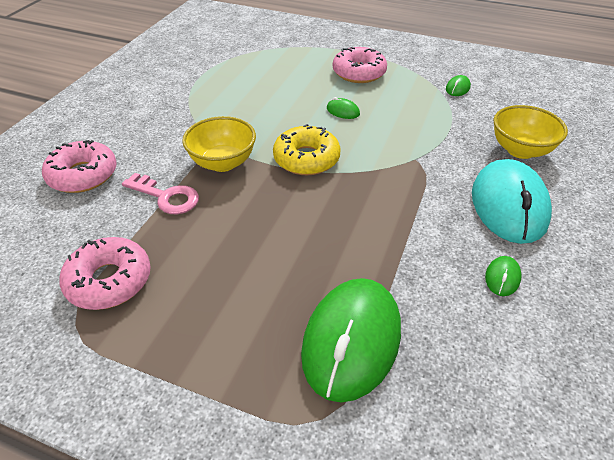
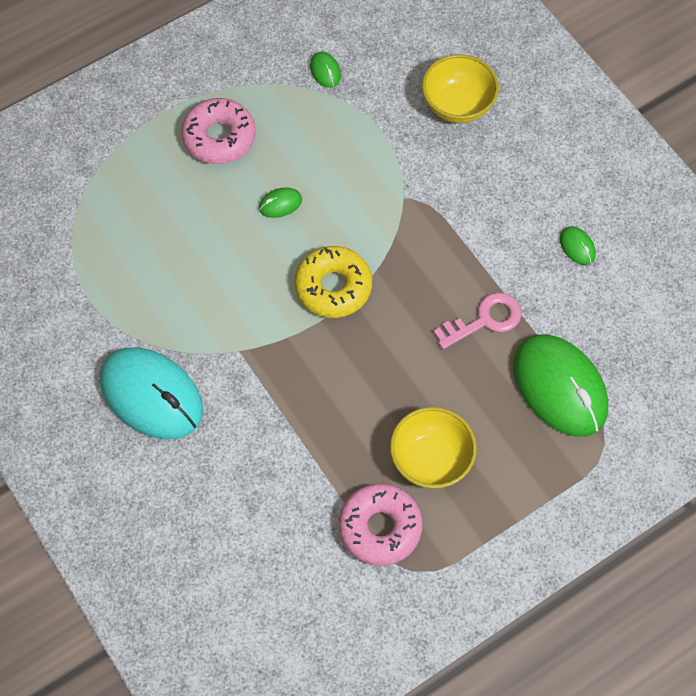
camera: 55 degrees left, 20 degrees up
pink donut [42,140,117,193] -> none
pink key [122,173,199,214] -> pink key moved to [433,292,522,349]
yellow bowl [182,116,256,172] -> yellow bowl moved to [390,407,477,489]
turquoise mouse [472,159,552,244] -> turquoise mouse moved to [100,347,203,440]

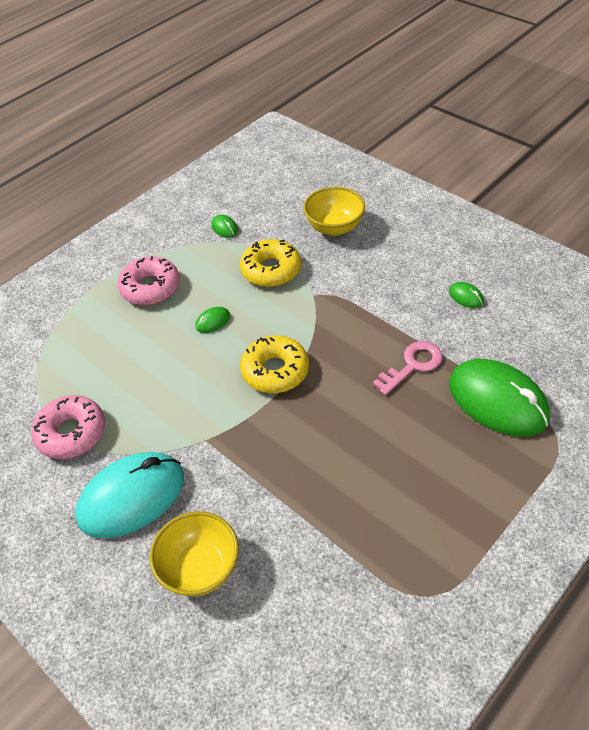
camera: 10 degrees left, 15 degrees down
turquoise mouse [100,347,203,440] -> turquoise mouse turned 60 degrees counterclockwise [75,452,184,538]
pink donut [339,484,422,566] -> pink donut moved to [31,395,105,459]
yellow bowl [390,407,477,489] -> yellow bowl moved to [150,511,239,596]
none -> yellow donut [240,239,301,287]

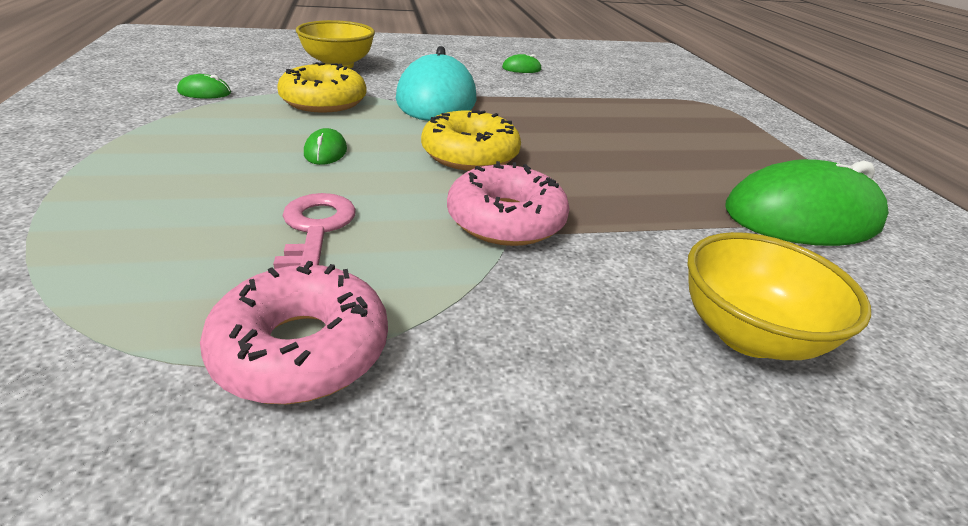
camera: 60 degrees left, 15 degrees down
turquoise mouse [75,452,184,538] -> turquoise mouse moved to [396,46,477,121]
pink donut [118,256,180,305] -> pink donut moved to [447,161,570,246]
pink key [373,341,443,396] -> pink key moved to [273,193,356,269]
green mouse [449,359,550,436] -> green mouse moved to [725,159,889,246]

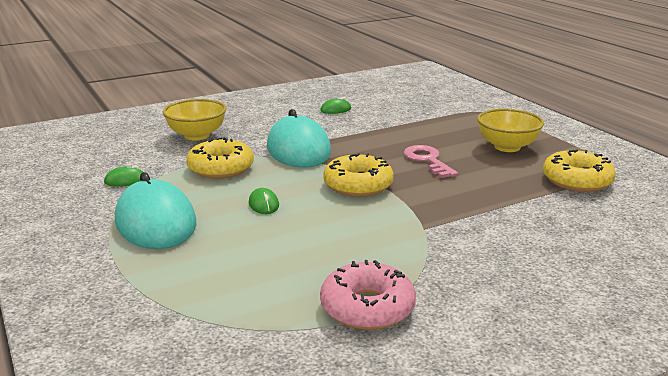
camera: 15 degrees left, 10 degrees down
pink key [273,193,356,269] -> pink key moved to [404,145,458,178]
pink donut [447,161,570,246] -> none
yellow bowl [688,232,871,360] -> yellow bowl moved to [477,109,544,152]
green mouse [725,159,889,246] -> yellow donut [543,149,616,192]
none -> turquoise mouse [115,172,196,249]

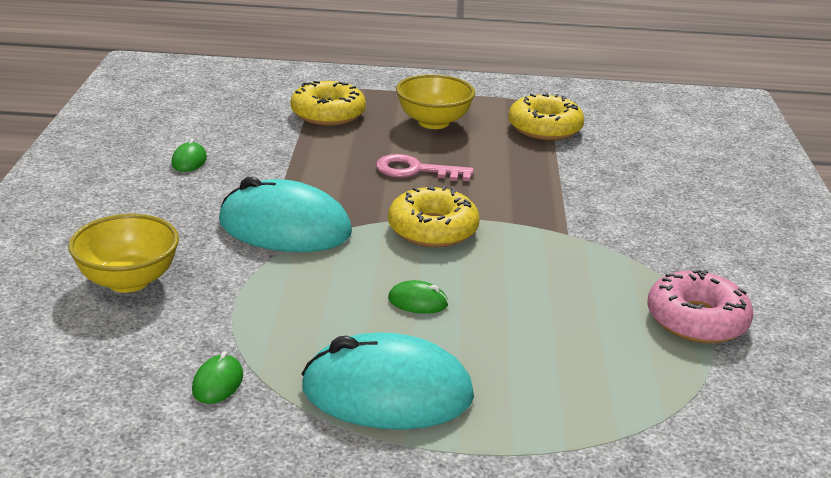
camera: 60 degrees left, 5 degrees up
yellow donut [186,137,254,179] -> yellow donut moved to [291,81,366,126]

